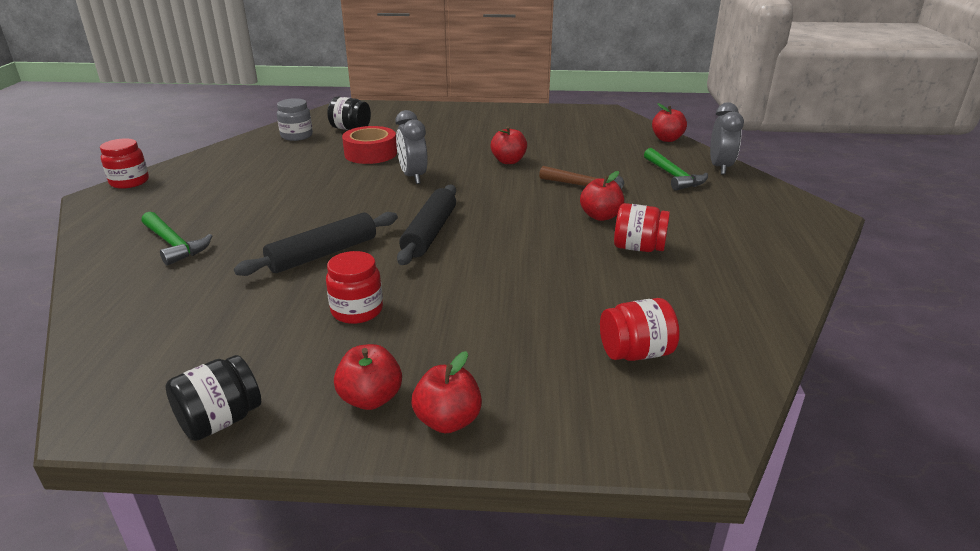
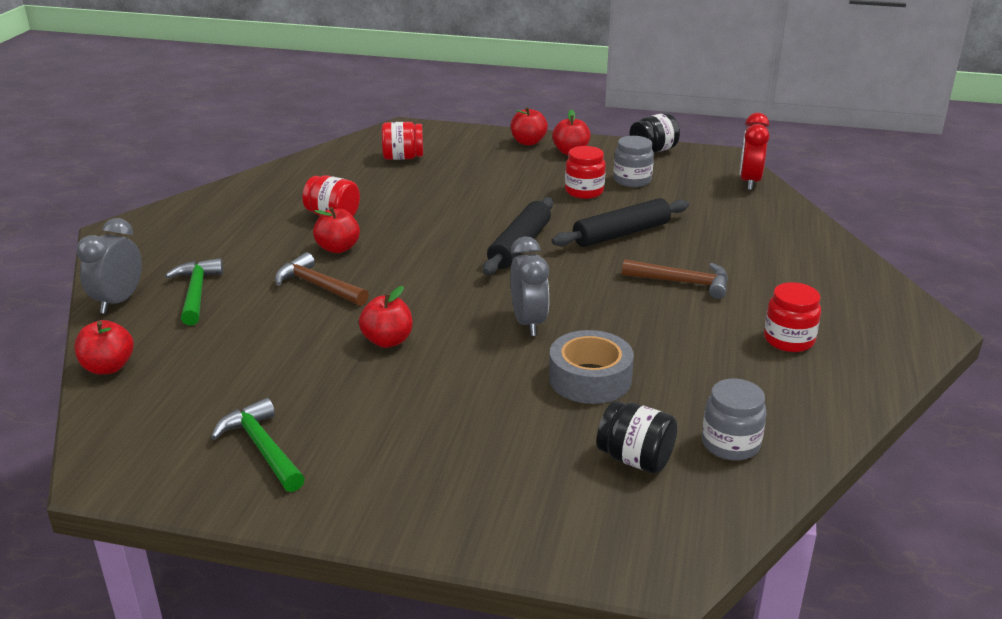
camera: 170 degrees left, 0 degrees up
red jar [100,138,149,189] -> red jar moved to [764,282,821,352]
green hammer [142,212,212,266] -> green hammer moved to [211,398,305,492]
red tape [342,126,397,164] -> grey tape [549,330,634,404]
none -> grey jar [613,136,654,187]
none -> brown hammer [622,259,728,299]
none -> red clock [740,113,769,190]

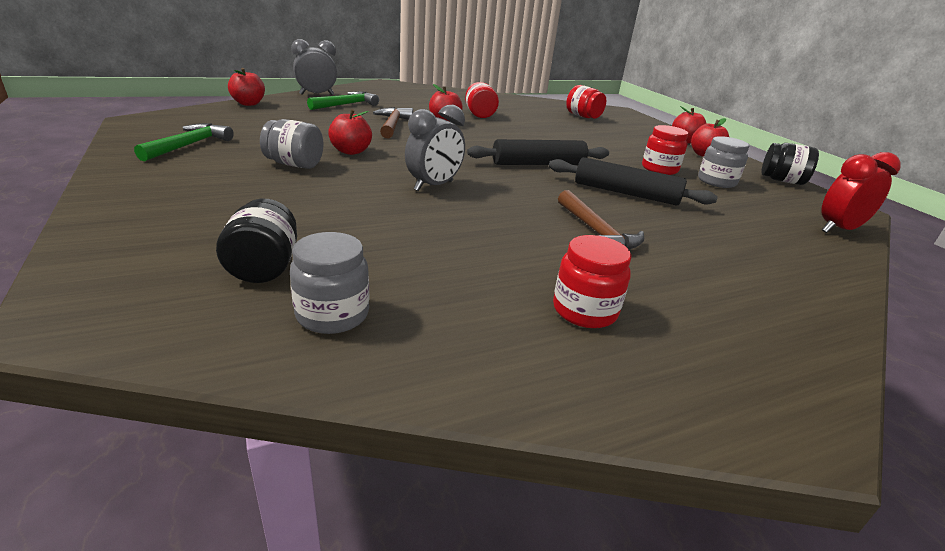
camera: 50 degrees right, 0 degrees up
grey tape [549,330,634,404] -> none
none -> grey jar [260,119,323,169]

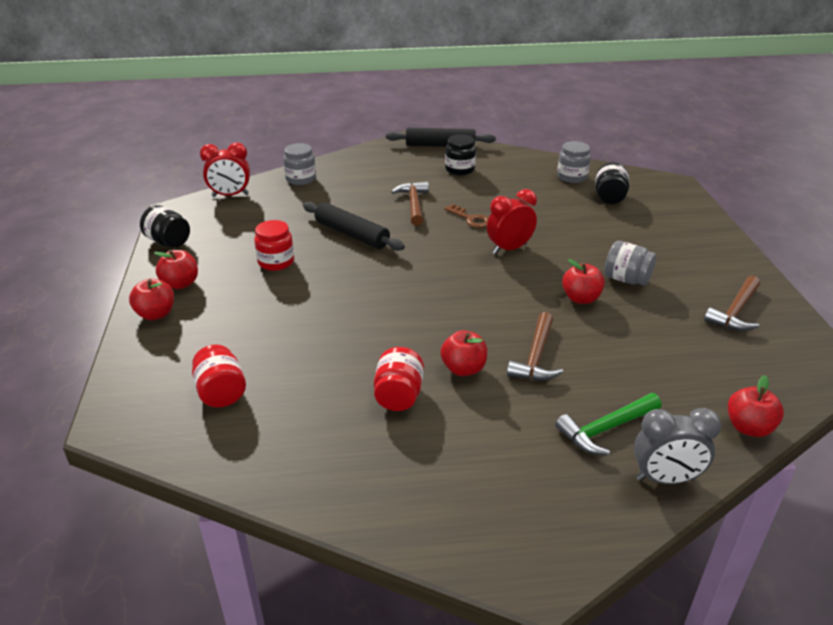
camera: 160 degrees left, 5 degrees up
green hammer [134,123,234,161] -> brown hammer [704,276,760,331]
grey clock [405,105,465,191] -> red clock [487,189,537,254]
black rolling pin [467,139,609,165] -> black rolling pin moved to [386,128,496,147]
red jar [553,235,631,328] -> black jar [445,134,476,175]
grey jar [698,136,750,188] -> grey jar moved to [283,143,316,185]
none -> brown key [444,204,489,228]

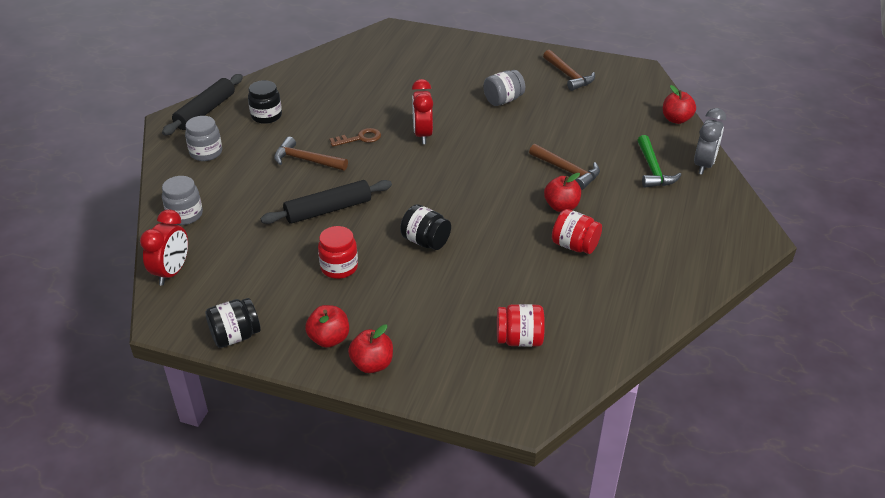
camera: 65 degrees left, 5 degrees up
grey jar [557,141,591,183] -> grey jar moved to [185,116,222,161]
red apple [562,259,605,304] -> none
black jar [595,162,629,204] -> black jar moved to [400,204,451,250]

